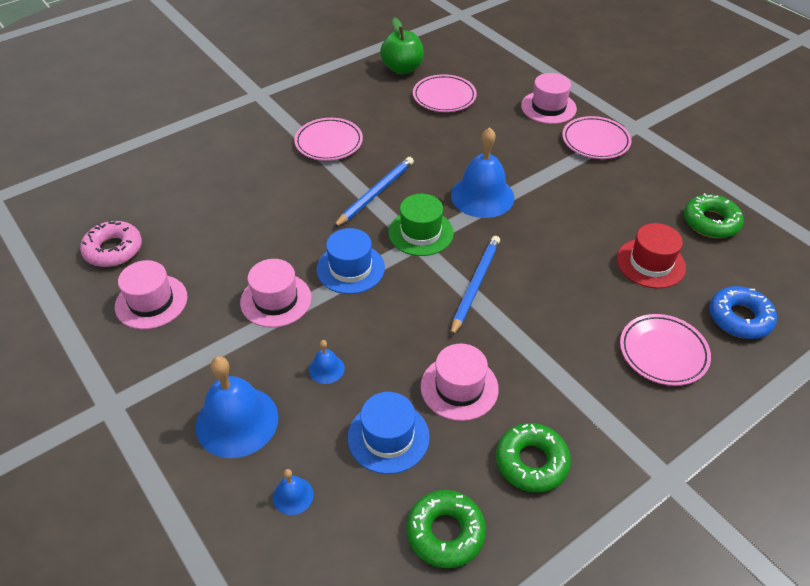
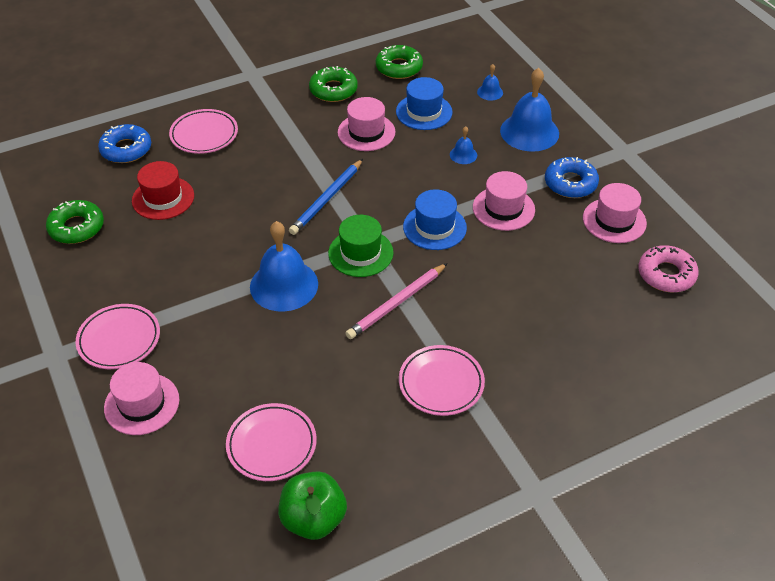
camera: 170 degrees left, 0 degrees up
blue pencil [333,157,414,228] -> pink pencil [345,263,448,339]
none -> blue donut [545,157,599,198]

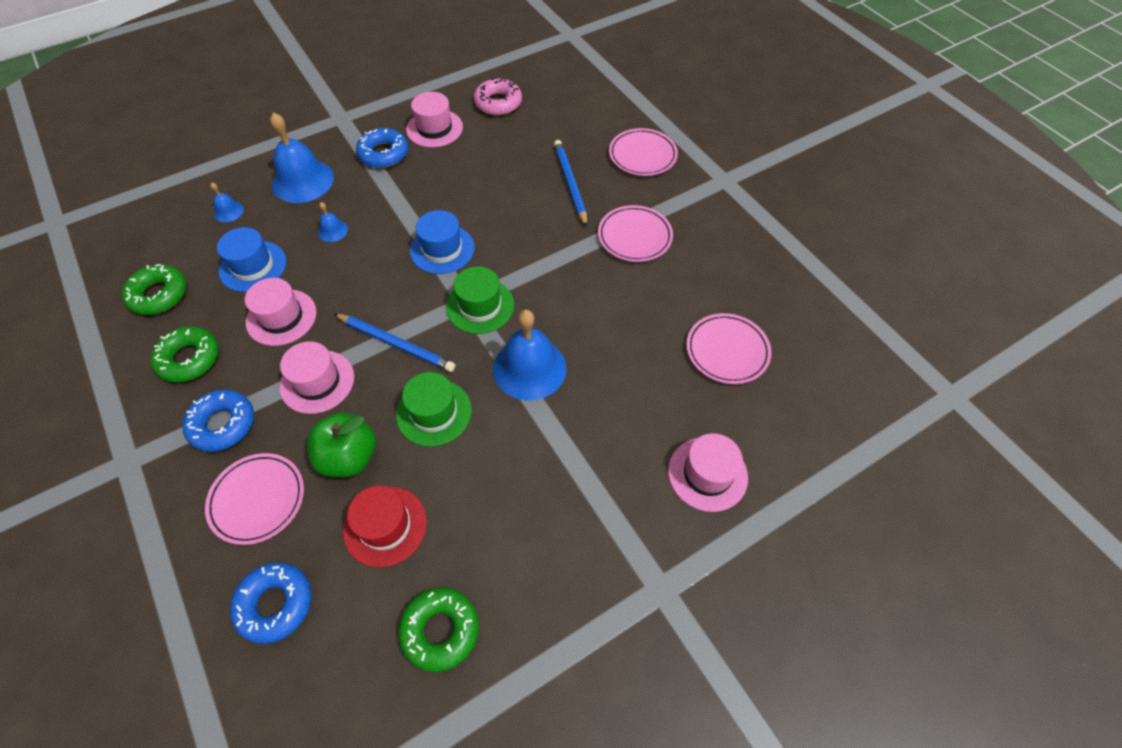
camera: 95 degrees left, 10 degrees up
pink plate [76,304,160,369] -> pink plate moved to [609,128,678,176]
green apple [278,471,347,540] -> green apple moved to [307,412,376,477]
pink pencil [345,263,448,339] -> none
pink hat [473,171,535,231] -> pink hat moved to [280,341,354,414]
none -> blue donut [182,389,254,452]
none -> green hat [396,372,472,447]
none -> blue pencil [554,140,587,227]

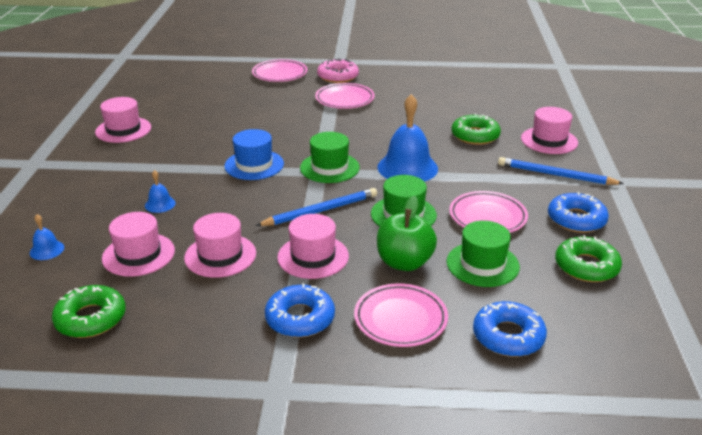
camera: 55 degrees left, 25 degrees down
green donut [150,326,219,383] -> green donut moved to [452,113,501,145]
blue hat [217,227,286,292] -> pink hat [102,212,175,277]
blue bell [270,112,334,203] -> none
red hat [343,486,427,568] -> green hat [446,221,520,287]
blue donut [356,128,408,168] -> blue donut moved to [548,192,609,233]
pink donut [474,78,522,115] -> pink donut moved to [317,58,359,83]
blue pencil [554,140,587,227] -> blue pencil moved to [498,157,624,185]
pink plate [686,313,772,384] -> pink plate moved to [449,191,528,233]

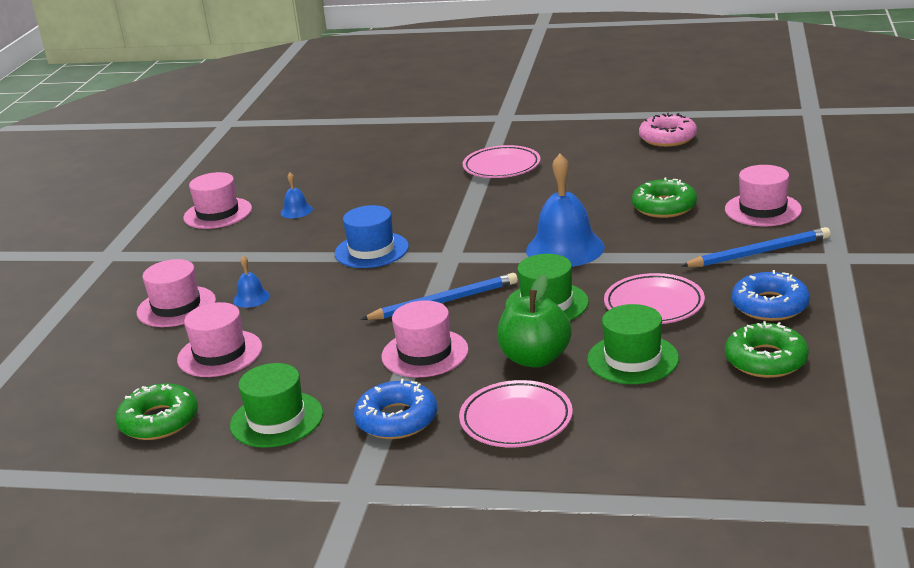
camera: 10 degrees right, 5 degrees down
blue bell [30,214,64,260] -> blue bell moved to [281,173,313,218]
pink hat [184,213,256,278] -> pink hat moved to [137,259,216,327]
pink plate [252,59,307,82] -> none
green hat [300,132,360,183] -> green hat moved to [230,363,323,448]
pink donut [317,58,359,83] -> pink donut moved to [639,113,697,147]
blue donut [473,301,547,357] -> none
blue pencil [498,157,624,185] -> blue pencil turned 135 degrees clockwise [681,227,831,267]

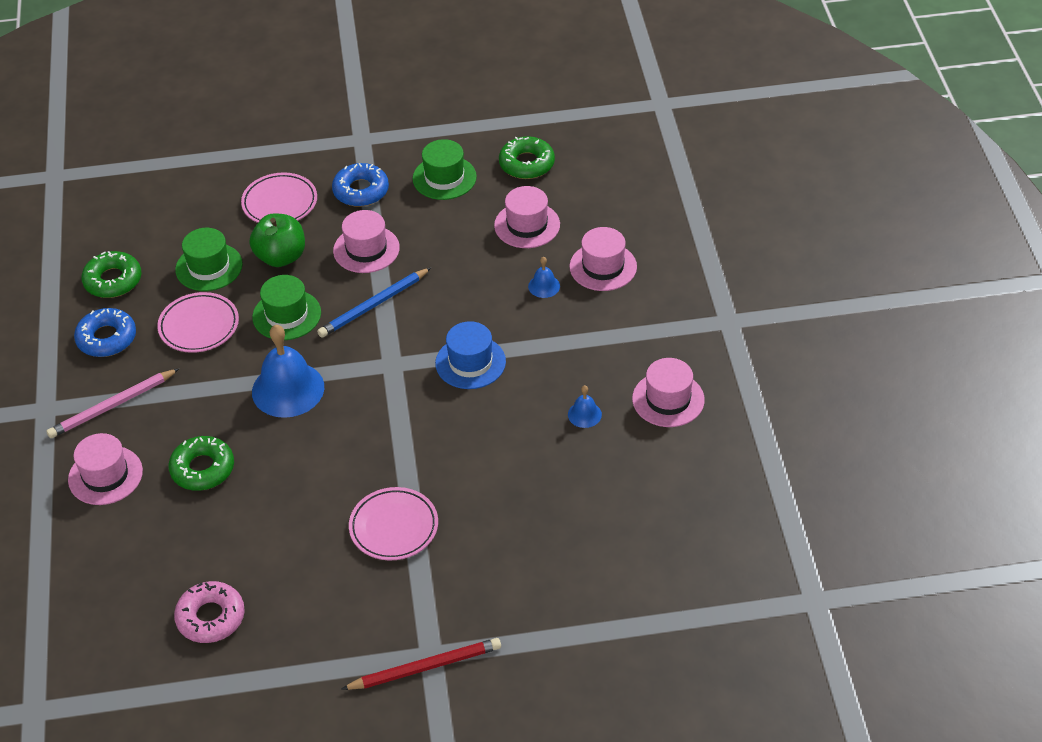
camera: 160 degrees right, 20 degrees up
blue pencil [681,227,831,267] -> pink pencil [46,369,179,438]
none -> red pencil [342,638,501,690]

